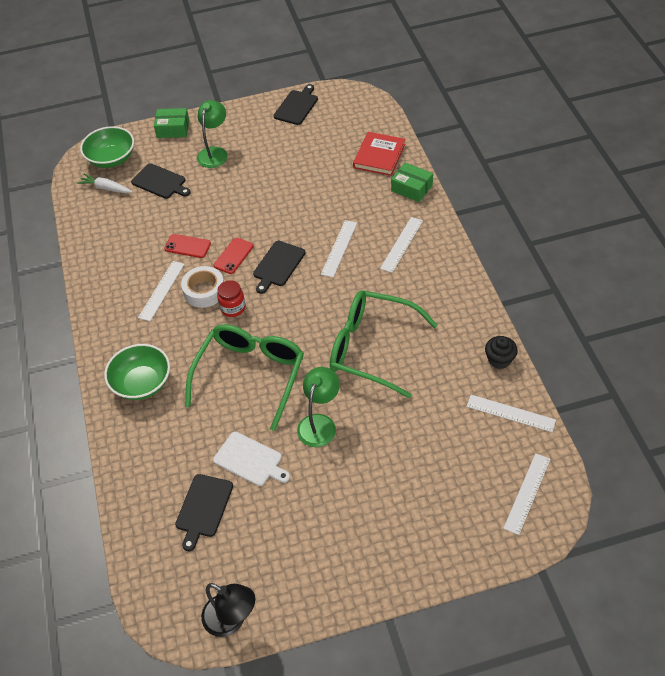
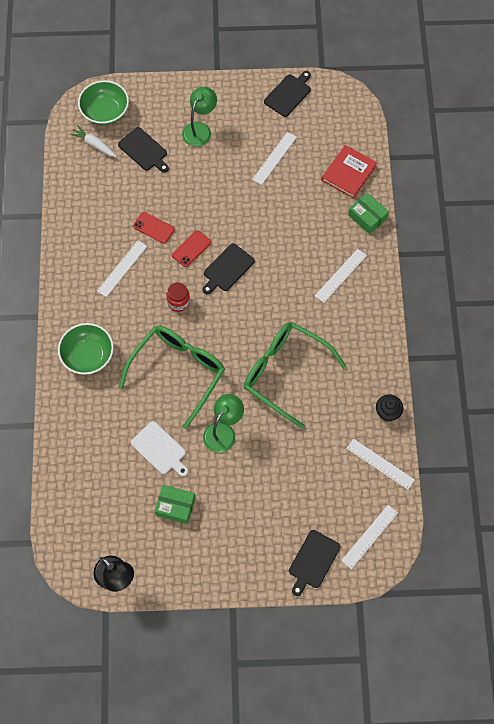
camera: 10 degrees right, 15 degrees up
green box [154,108,189,138] -> green box moved to [155,485,196,524]
black cutting board [175,474,233,551] -> black cutting board moved to [289,530,341,596]
white tape [181,266,224,308] -> none
white ruler [321,220,357,277] -> white ruler moved to [252,132,297,185]

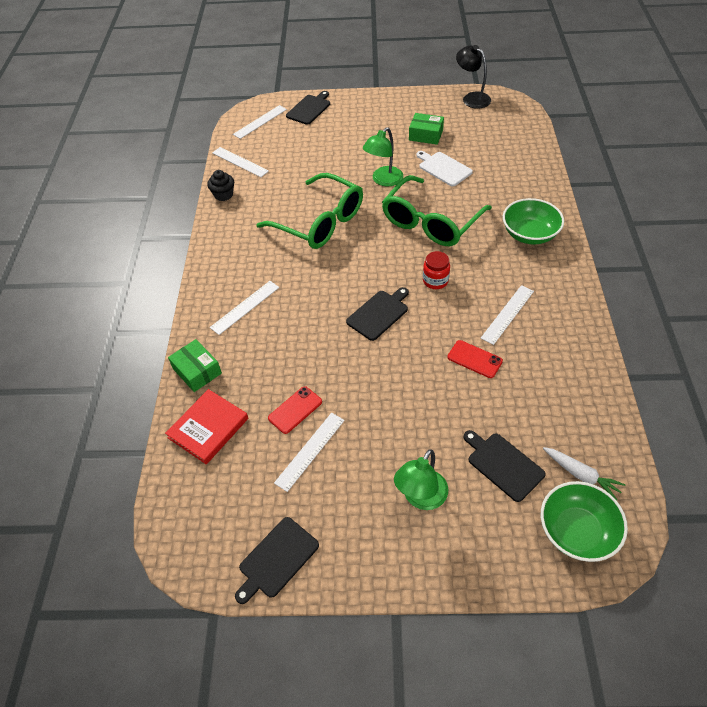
camera: 175 degrees left, 15 degrees down
red phone [172,230,211,267] -> red phone moved to [268,386,322,434]

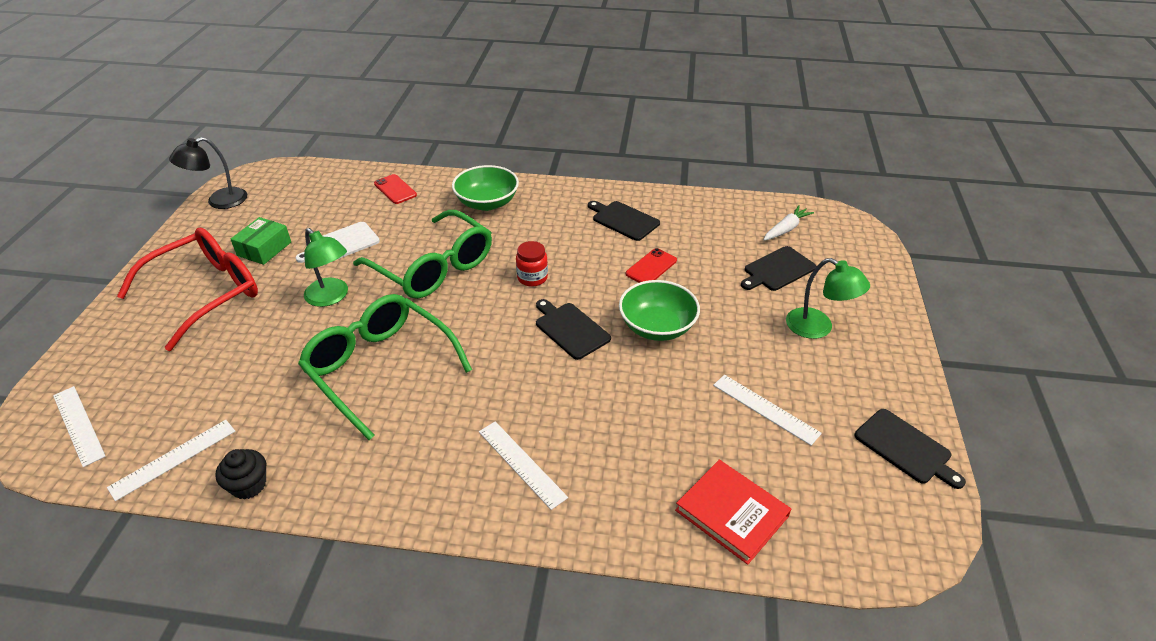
camera: 85 degrees left, 10 degrees down
green box [168,339,222,392] -> none
green glasses [256,173,363,249] -> green glasses turned 90 degrees counterclockwise [298,294,472,440]
red phone [268,386,322,434] -> red phone moved to [374,174,417,204]
black cutting board [286,91,330,125] -> black cutting board moved to [588,201,660,241]
white ruler [481,285,534,345] -> none
green bowl [541,481,628,562] -> green bowl moved to [619,280,700,341]
none -> red glasses [117,228,258,351]

